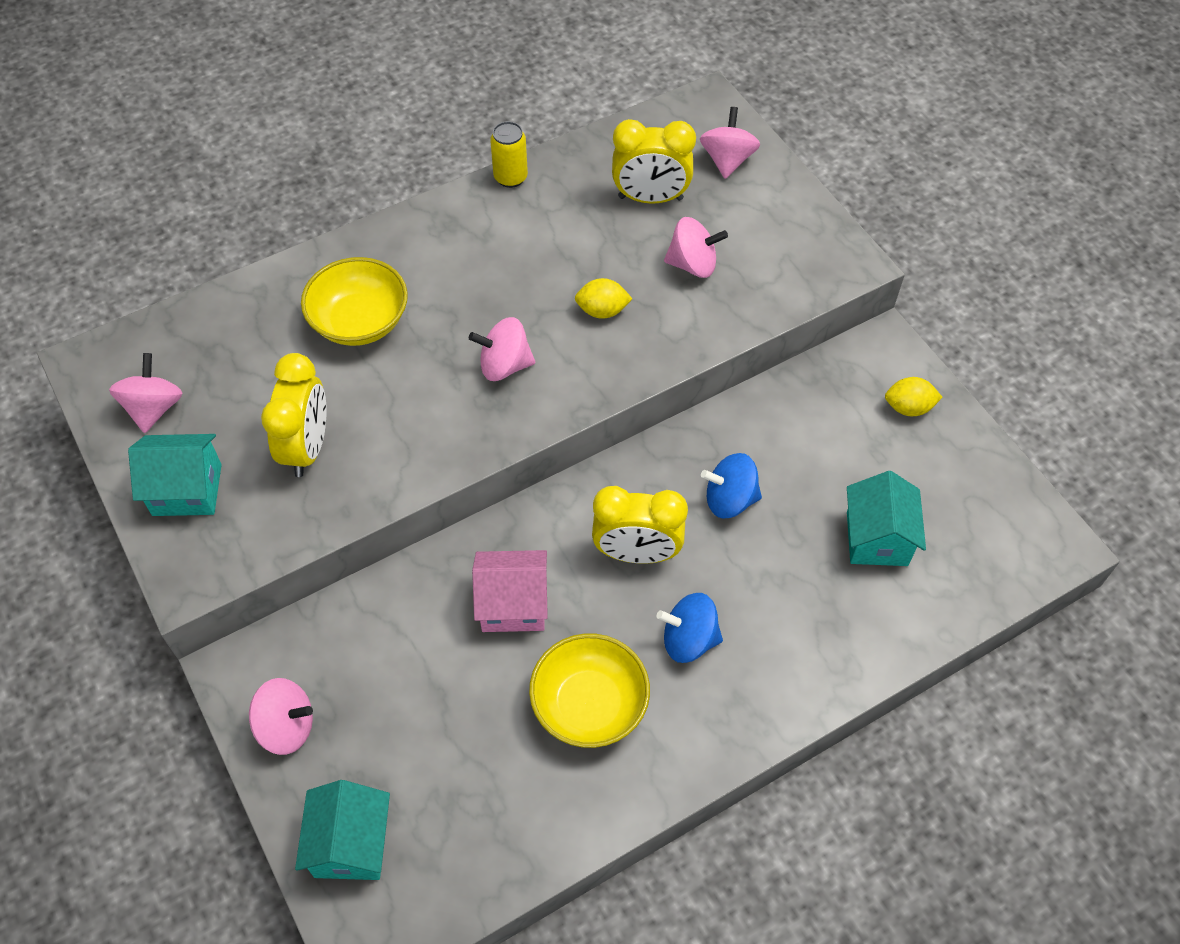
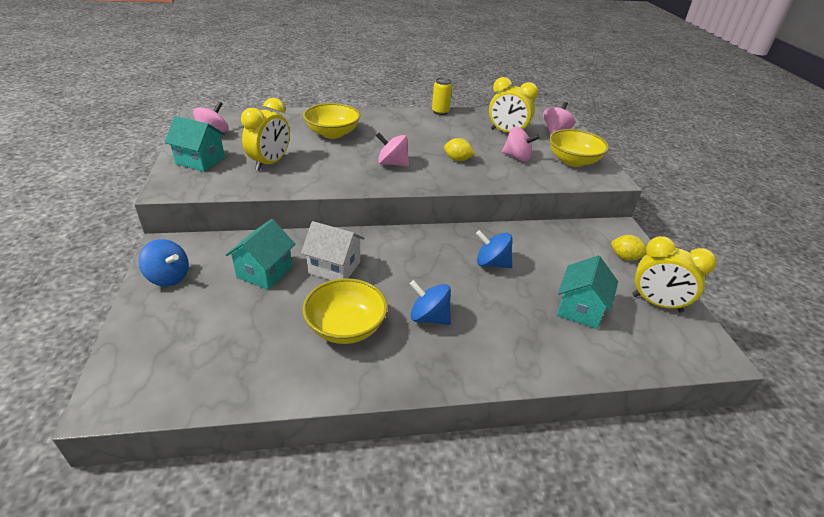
camera: 20 degrees right, 20 degrees down
pink spinning top [249,678,313,755] -> blue spinning top [138,239,189,287]
turquoise house [295,780,390,880] -> turquoise house moved to [226,219,295,290]
pink house [472,550,548,632] -> white house [301,221,365,280]
yellow clock [592,486,688,564] -> yellow clock moved to [632,236,717,312]
none -> yellow bowl [549,129,609,167]

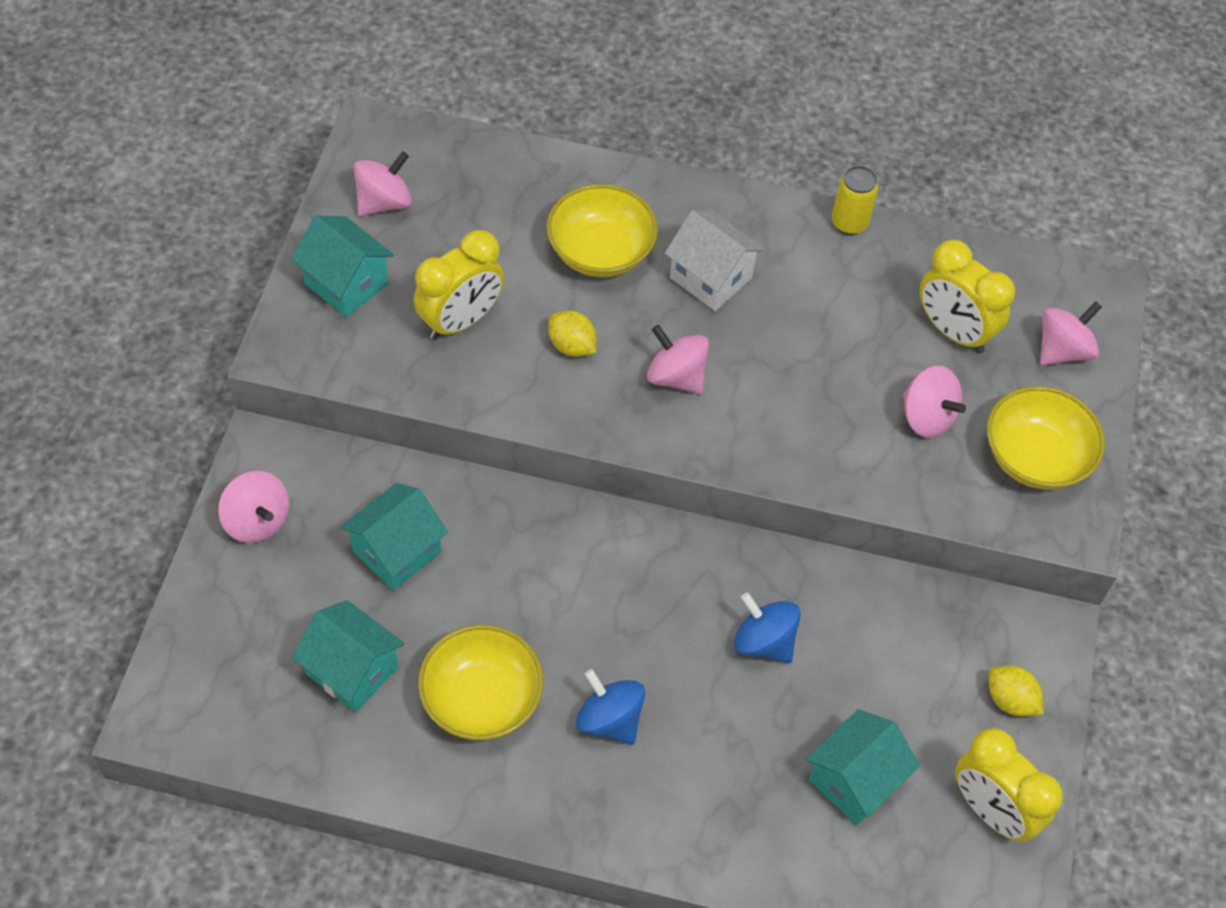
camera: 20 degrees right, 20 degrees up
blue spinning top [138,239,189,287] -> pink spinning top [218,471,289,543]
white house [301,221,365,280] -> white house moved to [665,210,765,311]
yellow lemon [444,138,475,161] -> yellow lemon moved to [549,310,597,357]
none -> turquoise house [292,600,404,712]

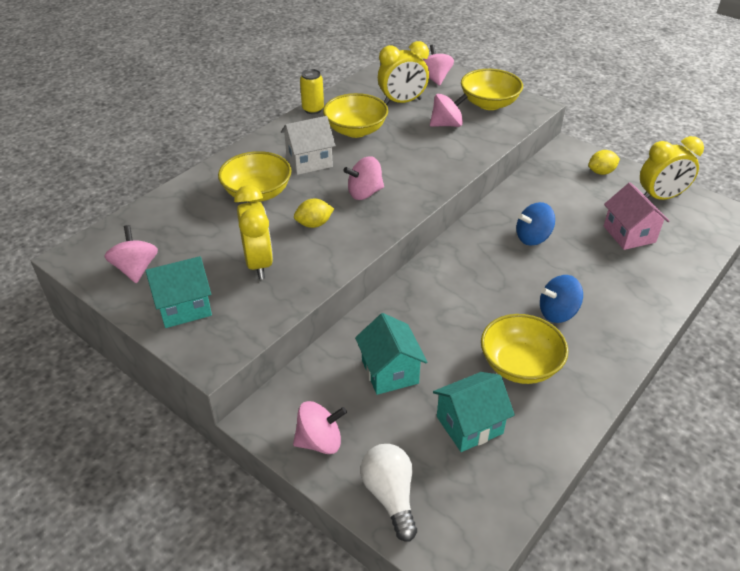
camera: 60 degrees left, 15 degrees down
turquoise house [806,709,920,825] -> pink house [604,182,670,250]
none -> yellow bowl [323,93,388,138]
none -> white light bulb [360,444,417,542]

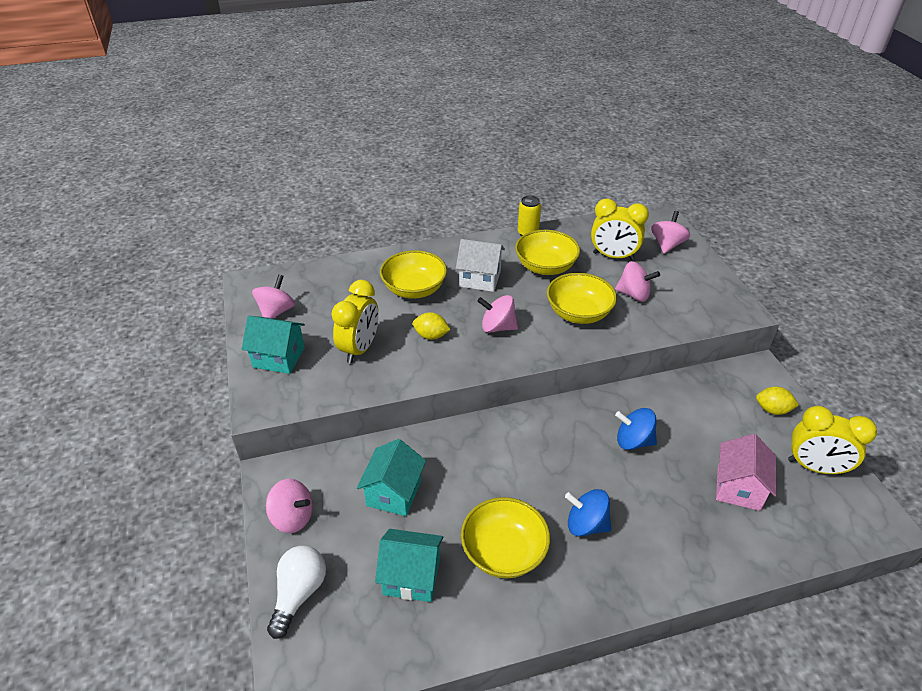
camera: 35 degrees right, 0 degrees up
yellow bowl [461,69,523,110] -> yellow bowl moved to [547,273,617,324]

